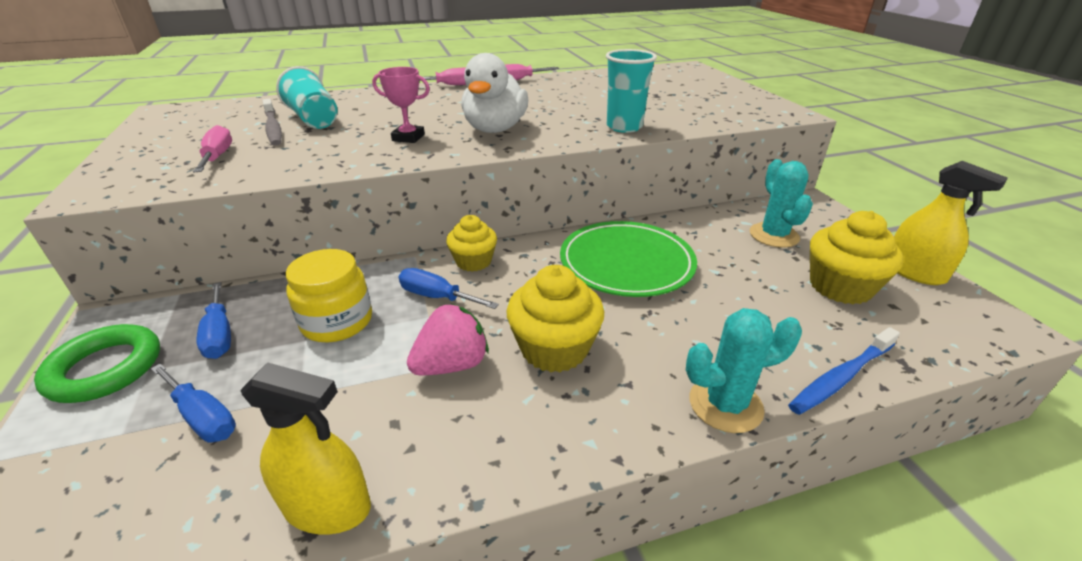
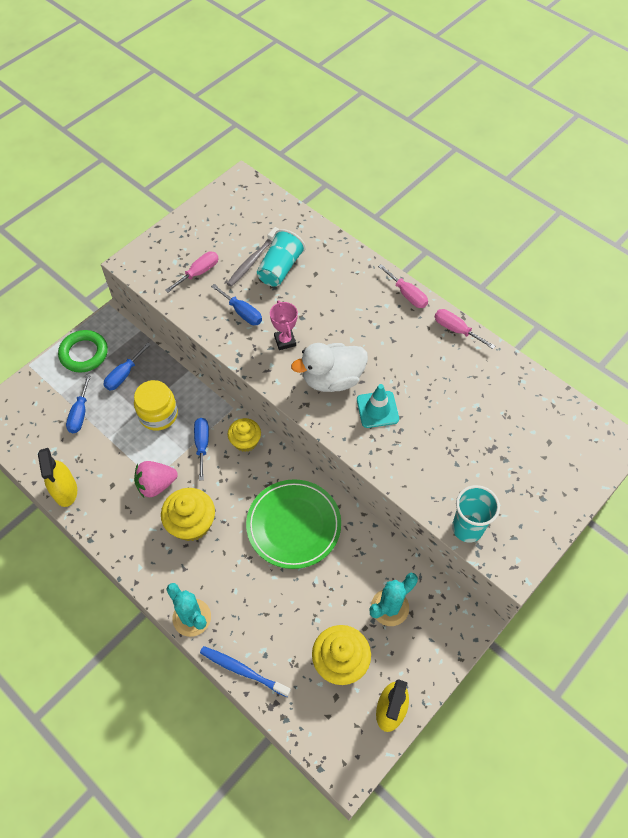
camera: 60 degrees right, 25 degrees up
pink strawberry [407,303,489,375] -> pink strawberry turned 135 degrees clockwise [134,461,178,497]
turquoise cup [606,49,657,133] -> turquoise cup moved to [452,485,500,543]
none -> blue screwdriver [211,284,262,325]
none -> turquoise traffic cone [357,384,399,428]

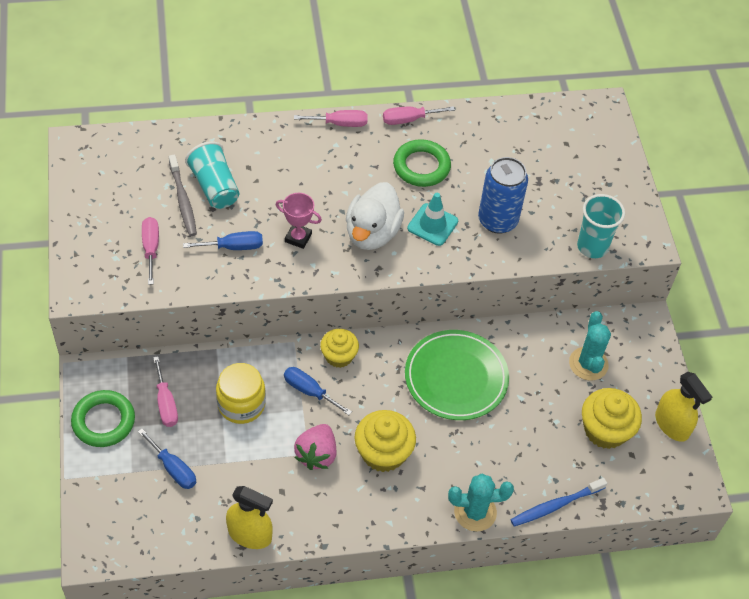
camera: 55 degrees left, 5 degrees down
blue screwdriver [104,342,151,390] -> pink screwdriver [153,356,178,427]
none -> green ring [393,139,451,187]
none -> blue can [478,157,528,234]

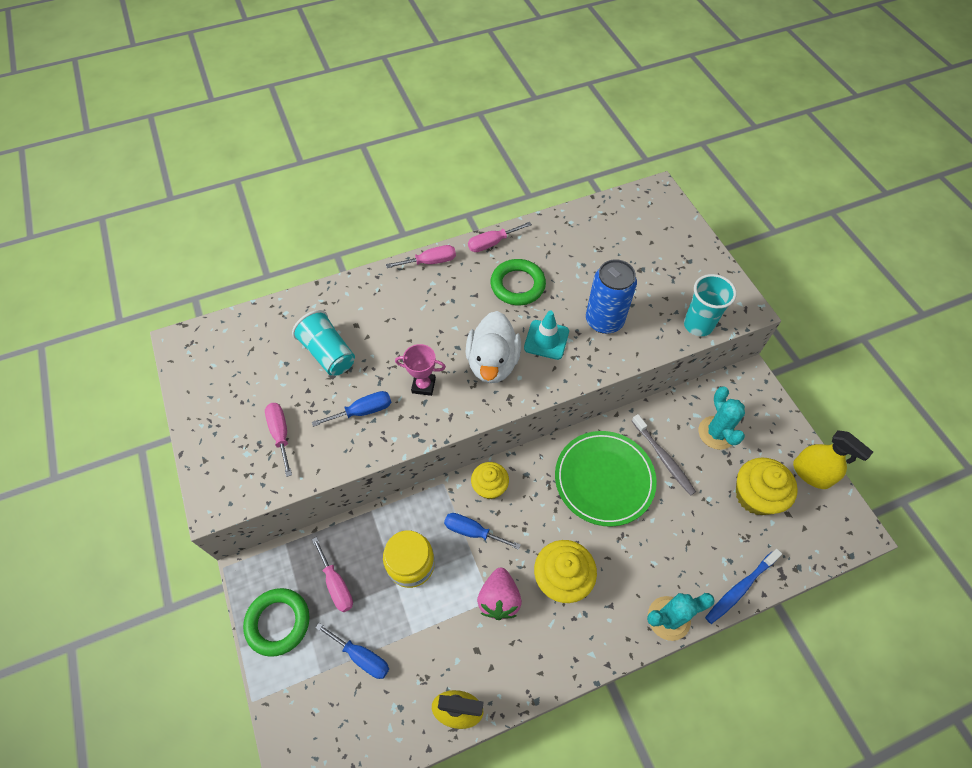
camera: 10 degrees left, 5 degrees up
grey toothbrush [169,155,197,236] -> grey toothbrush moved to [632,414,696,496]

